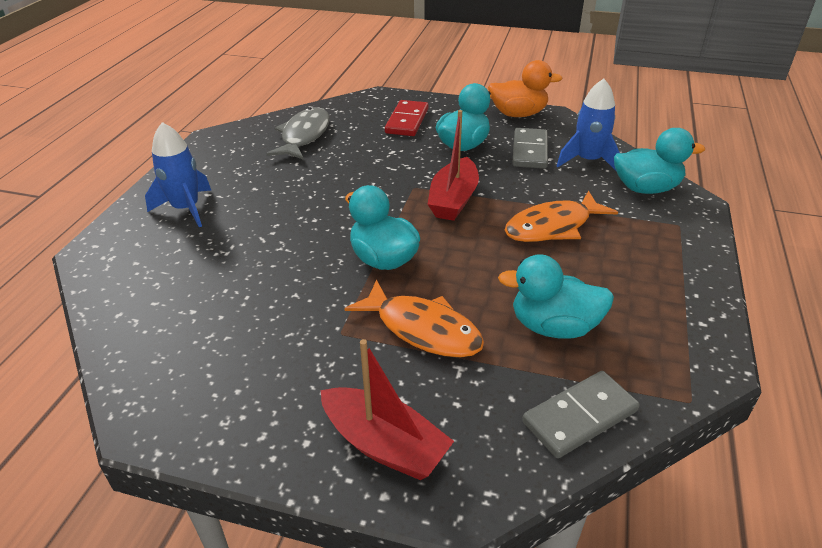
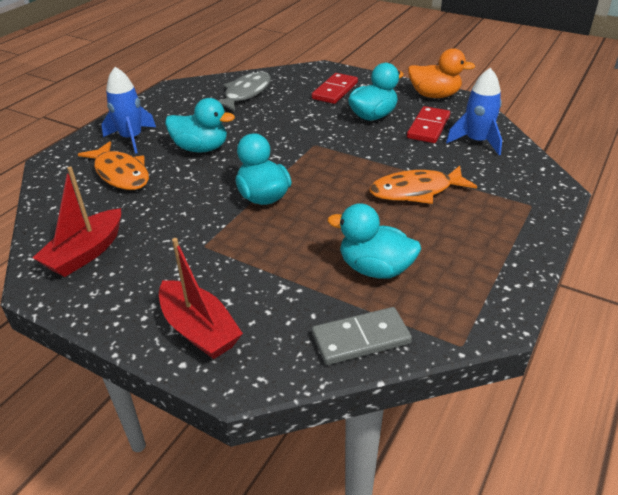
camera: 15 degrees right, 0 degrees up
orange fish [344,279,484,358] -> orange fish moved to [78,141,149,190]
red boat [428,110,479,221] -> red boat moved to [32,167,121,277]
grey domino [512,128,548,169] -> red domino [407,106,450,143]
turquoise duck [614,128,705,194] -> turquoise duck moved to [165,98,235,153]

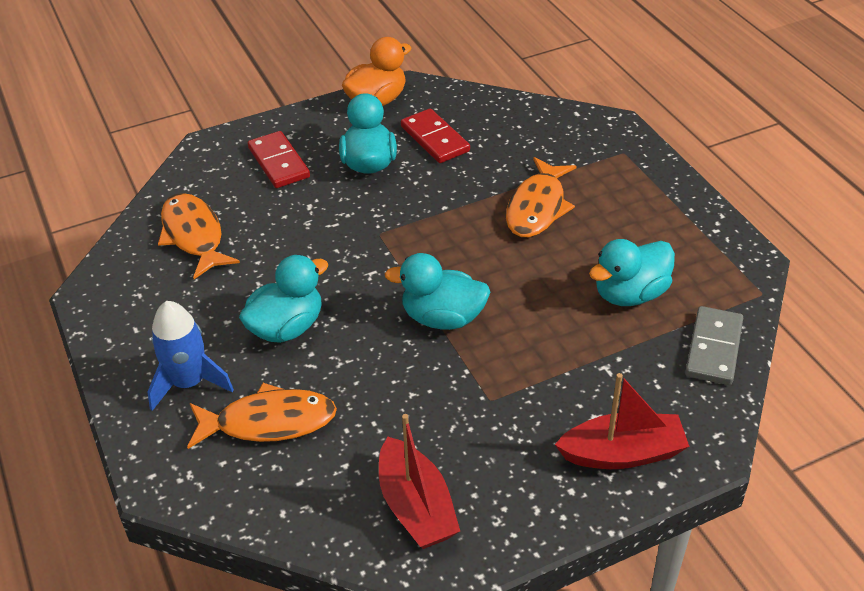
camera: 55 degrees left, 5 degrees up
grey fish [218,71,271,112] -> orange fish [158,193,240,279]
blue rocket [446,68,502,155] -> none

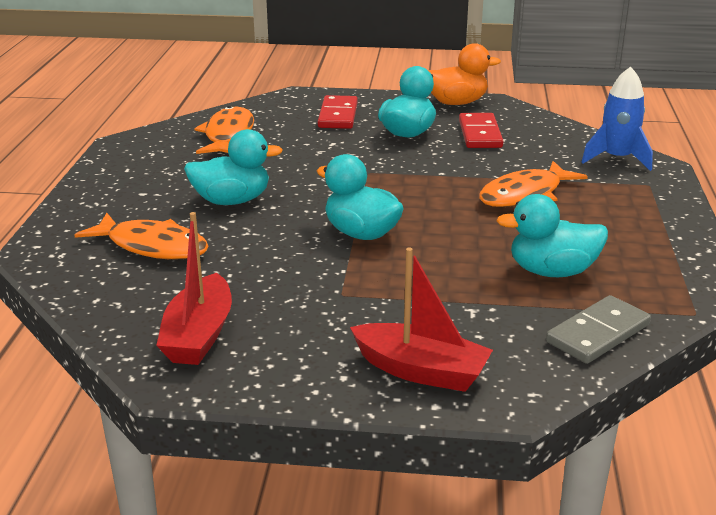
camera: 30 degrees right, 15 degrees down
blue rocket [148,301,234,411] -> blue rocket moved to [581,67,653,171]

